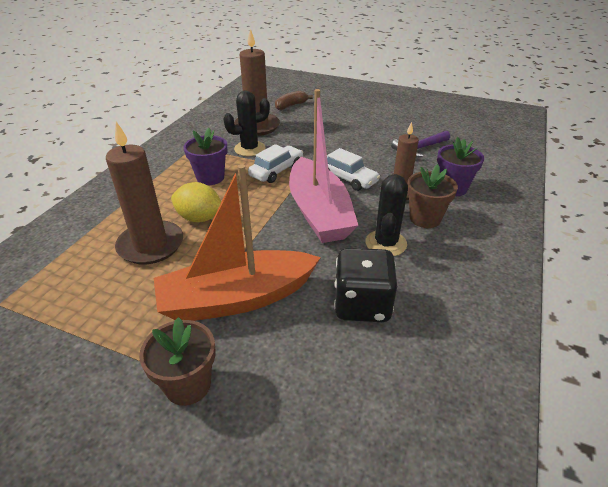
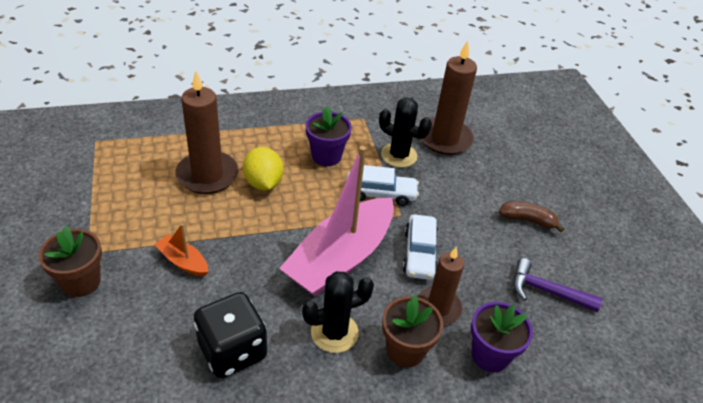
camera: 50 degrees right, 5 degrees up
orange boat [154,164,321,321] -> orange boat [154,224,208,277], size x0.43
brown banana [275,91,313,110] -> brown banana moved to [499,201,564,232]

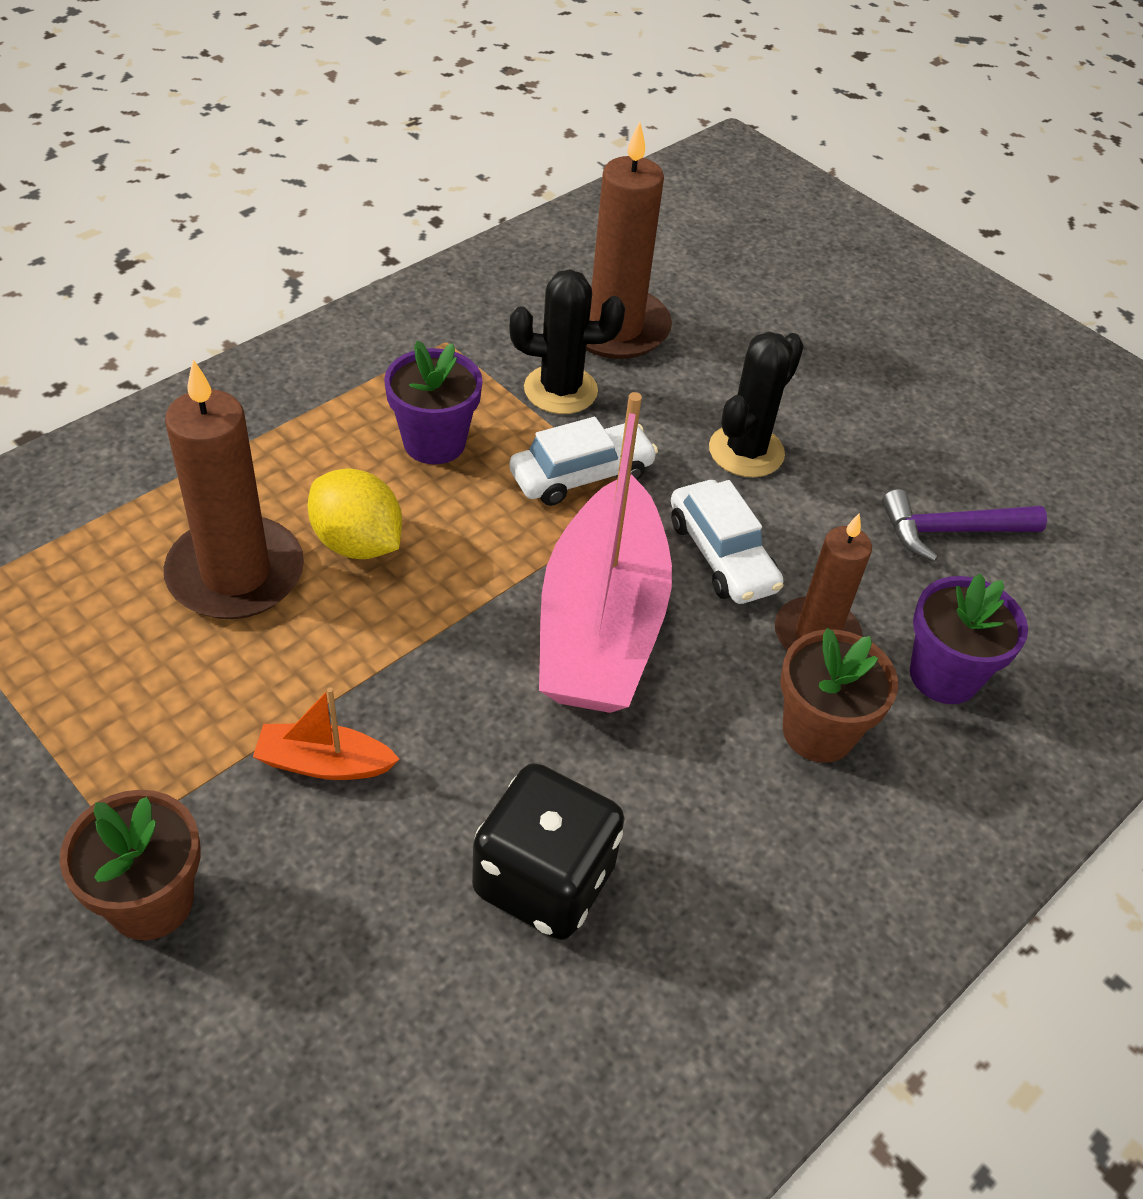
camera: 30 degrees left, 5 degrees up
black cactus [302,271,374,353] -> black cactus moved to [709,331,804,477]
brown banana [499,201,564,232] -> none

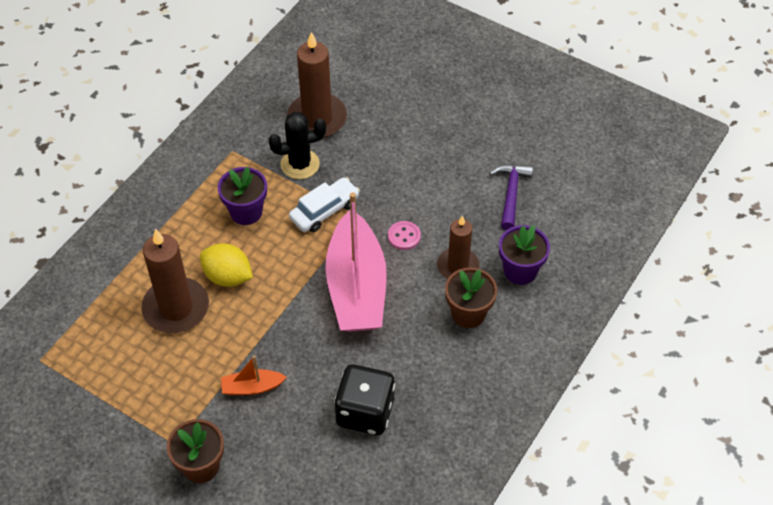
camera: 10 degrees left, 5 degrees up
white car [671,480,783,604] -> pink button [388,221,421,250]
black cactus [709,331,804,477] -> none
purple hammer [882,489,1047,562] -> purple hammer turned 120 degrees clockwise [489,164,533,230]

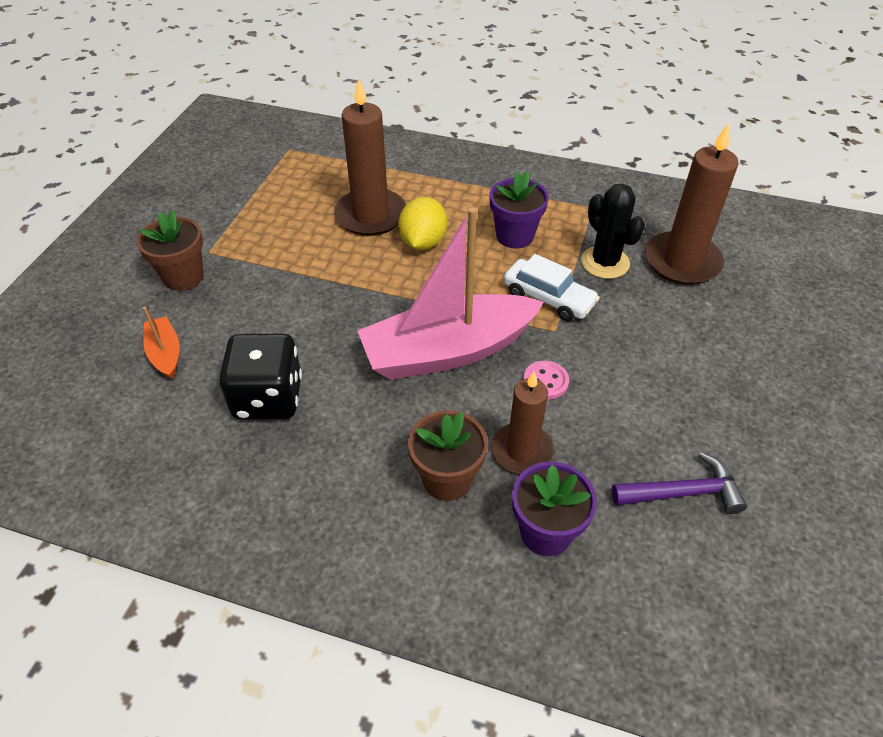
camera: 75 degrees right, 5 degrees down
orange boat [221,355,287,395] -> orange boat moved to [143,307,180,379]

